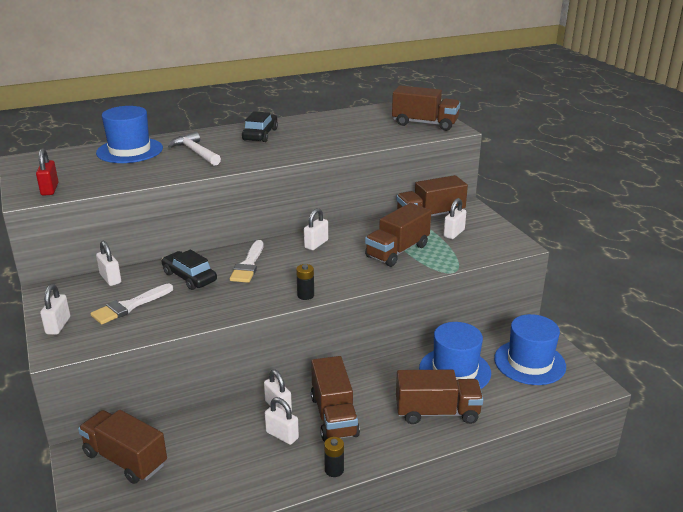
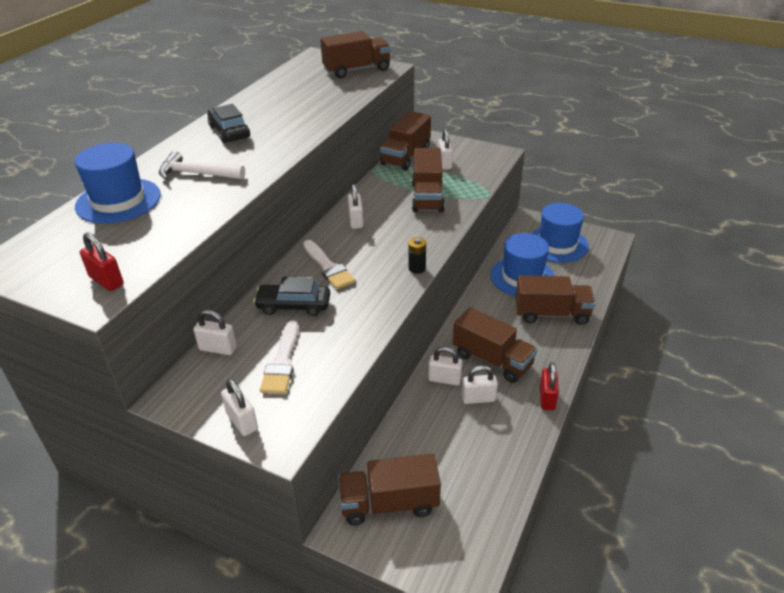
camera: 40 degrees left, 10 degrees up
black battery [324,437,344,477] -> red padlock [540,362,559,410]
brown truck [396,370,483,424] -> brown truck turned 45 degrees clockwise [515,275,595,325]

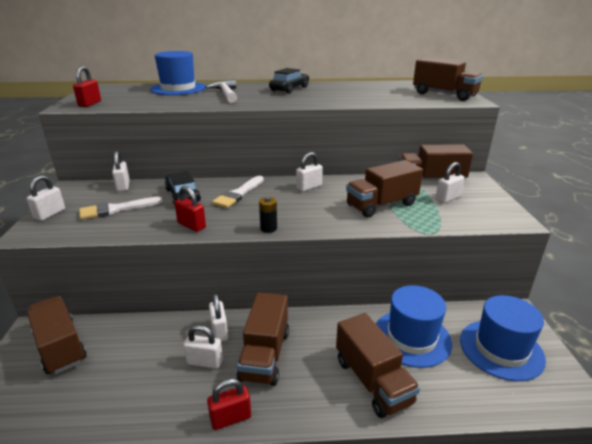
camera: 60 degrees right, 10 degrees down
white padlock [462,365,498,404] -> white padlock turned 45 degrees counterclockwise [183,325,223,369]
none -> red padlock [175,186,206,232]

